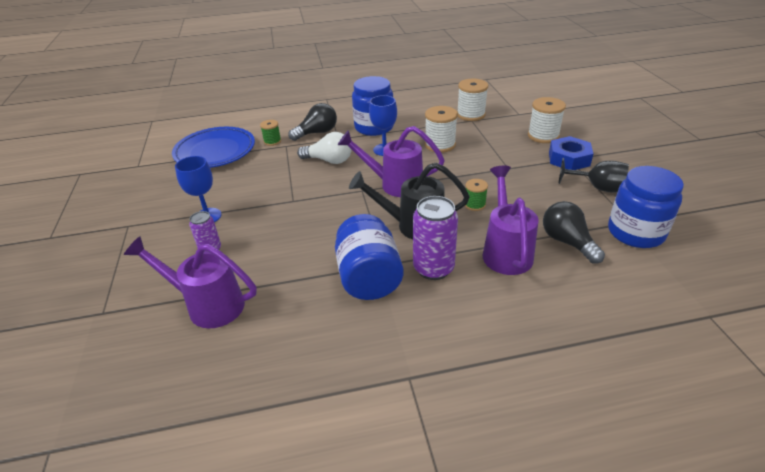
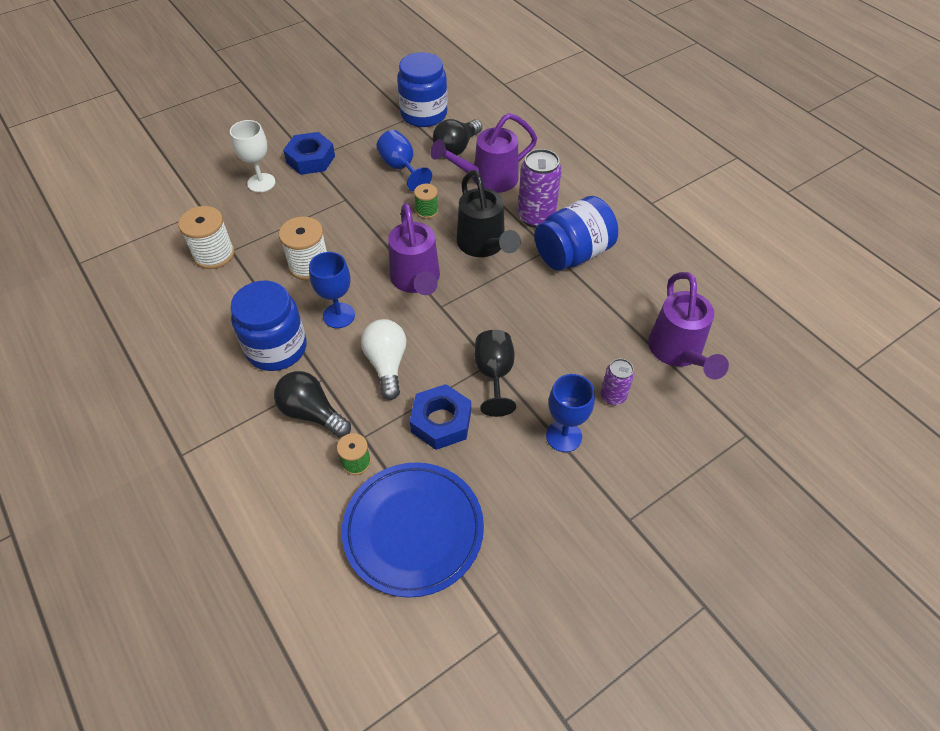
camera: 115 degrees left, 15 degrees up
white spool [528,97,566,143] -> white goblet [230,120,275,192]
black goblet [558,158,629,192] -> black goblet moved to [474,330,516,417]
none -> blue goblet [376,130,432,192]
none -> blue nut [410,384,471,450]

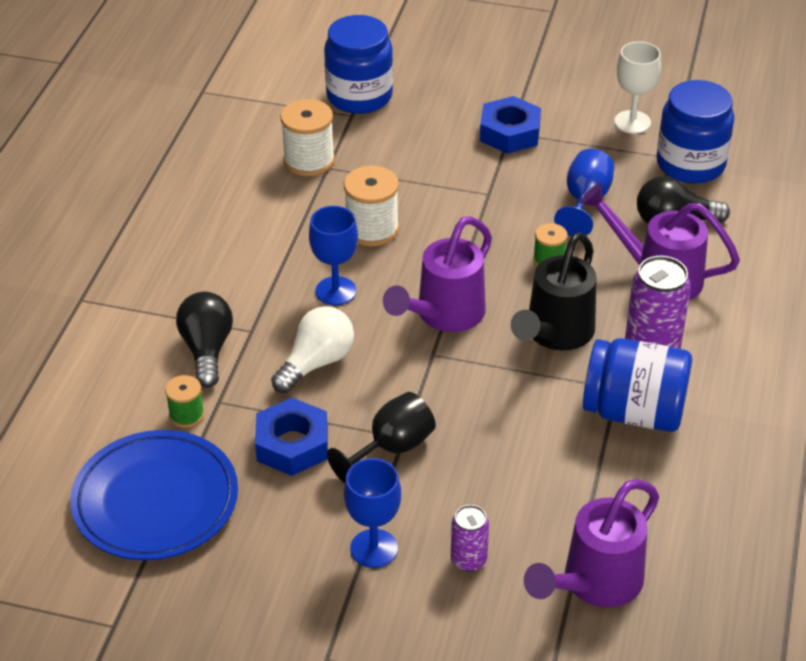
camera: 50 degrees right, 10 degrees down
white goblet [230,120,275,192] -> white goblet moved to [614,41,661,134]
blue jar [230,281,307,371] -> blue jar moved to [324,15,393,114]

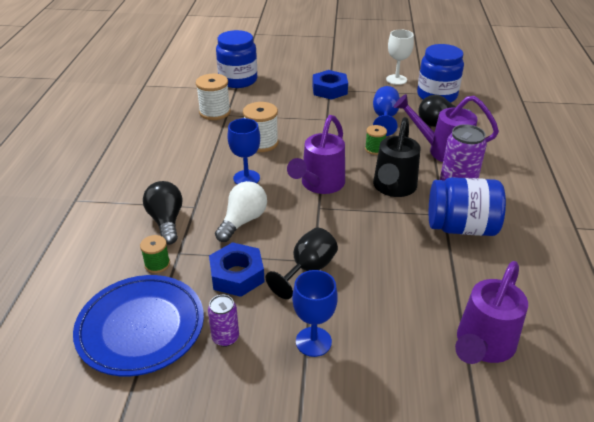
camera: 10 degrees left, 5 degrees down
purple can [451,505,489,572] -> purple can moved to [208,295,239,347]

